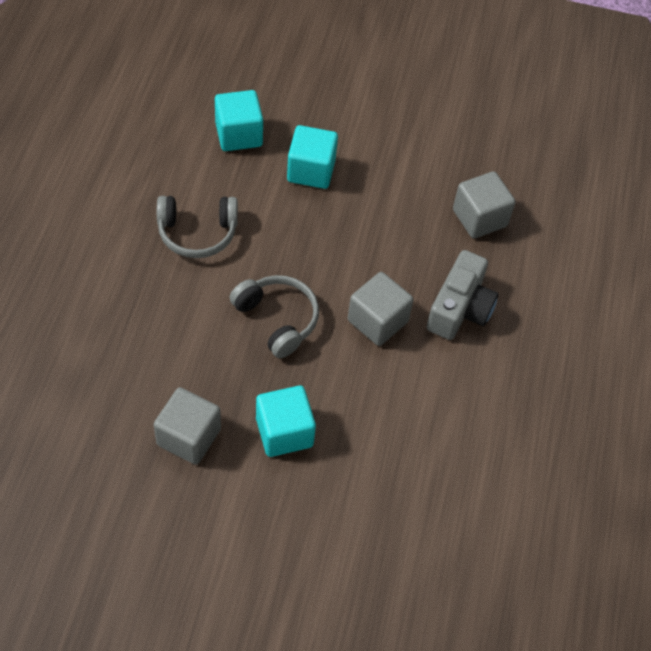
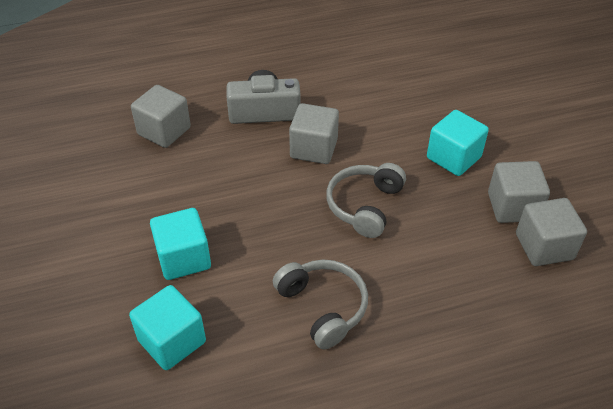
camera: 115 degrees left, 10 degrees down
none -> grey cube [516,198,587,266]

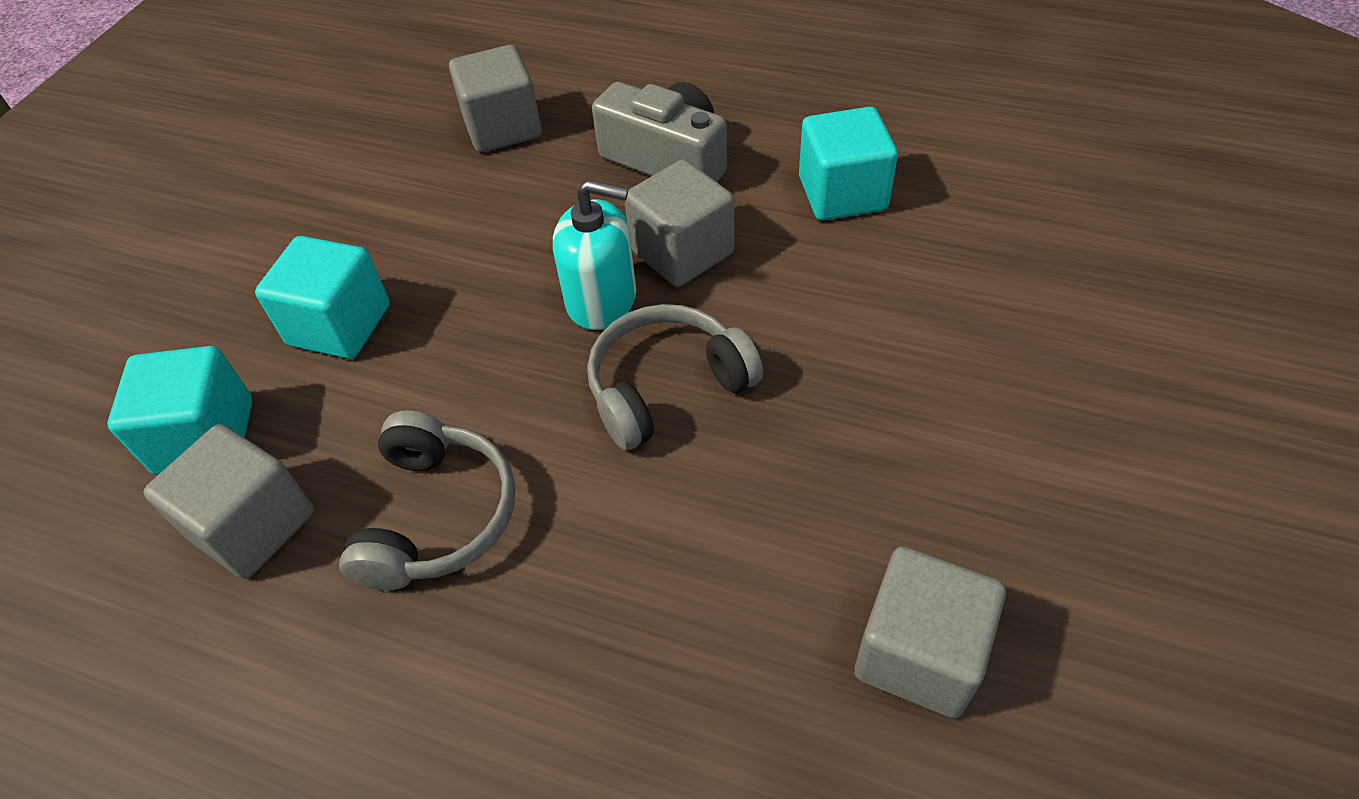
camera: 40 degrees right, 5 degrees up
turquoise cube [427,110,489,176] -> turquoise cube moved to [799,107,898,221]
grey cube [488,161,550,223] -> grey cube moved to [143,424,314,579]
none -> turquoise soap dispenser [553,180,636,330]

